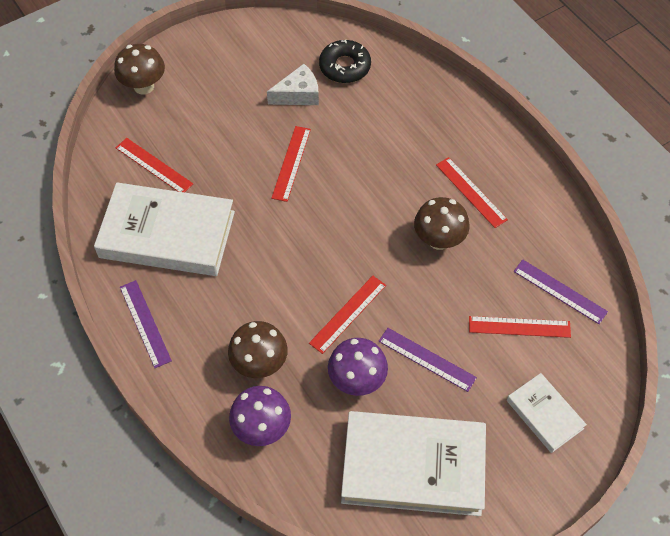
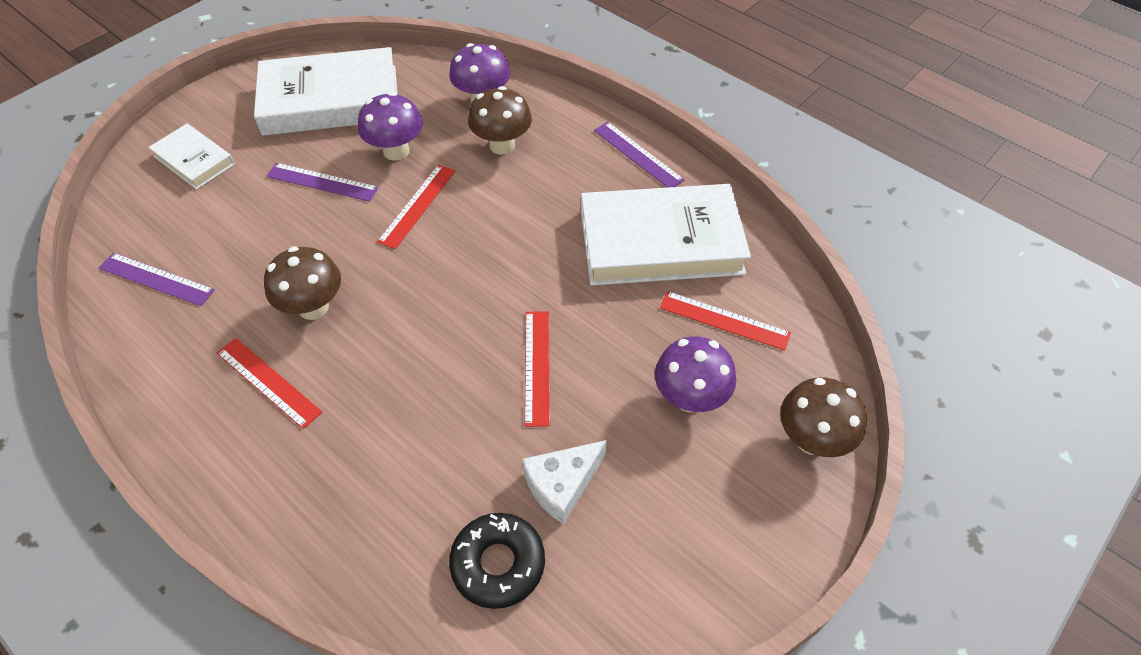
camera: 165 degrees right, 5 degrees down
red ruler [469,316,571,338] -> none
none -> purple mushroom [655,337,736,412]

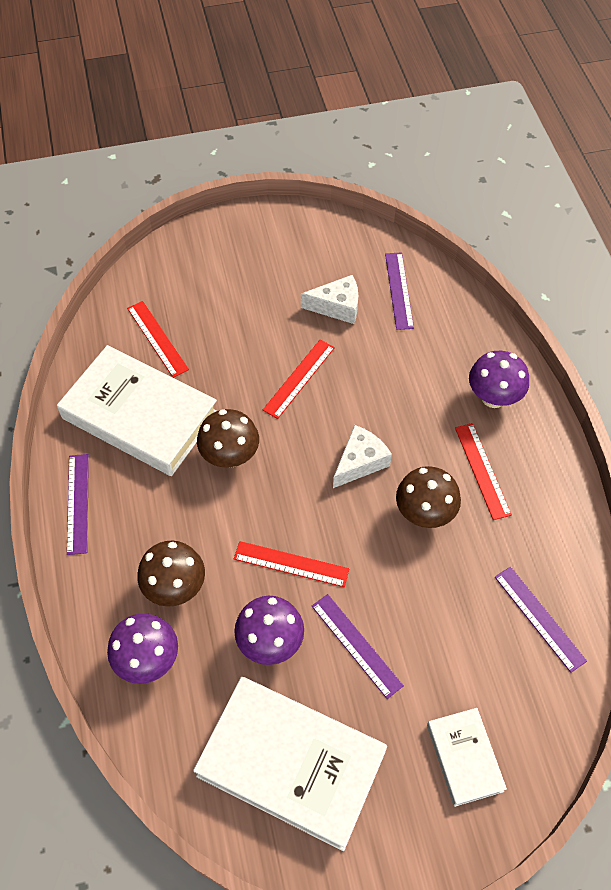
camera: 145 degrees left, 5 degrees up
red ruler [377,165,456,249] -> red ruler turned 45 degrees clockwise [234,541,349,587]
black donut [449,513,545,609] -> purple ruler [385,252,414,330]
purple mushroom [655,337,736,412] -> purple mushroom moved to [469,351,529,408]
brown mushroom [780,377,867,457] -> brown mushroom moved to [197,409,259,468]
none -> white cheese [333,425,392,488]

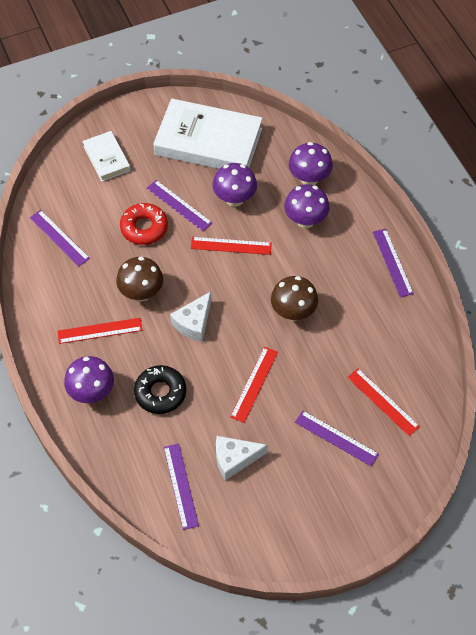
camera: 170 degrees right, 0 degrees up
white book [57,345,217,476] -> none
brown mushroom [137,540,205,607] -> purple mushroom [284,184,330,228]
red ruler [455,423,512,520] -> red ruler turned 75 degrees counterclockwise [57,318,142,344]
none -> red donut [120,203,168,245]
none -> black donut [134,365,186,414]
none -> purple ruler [295,411,379,466]

